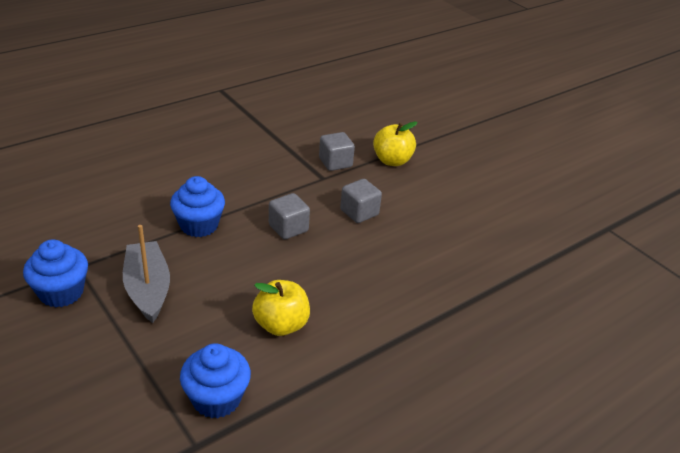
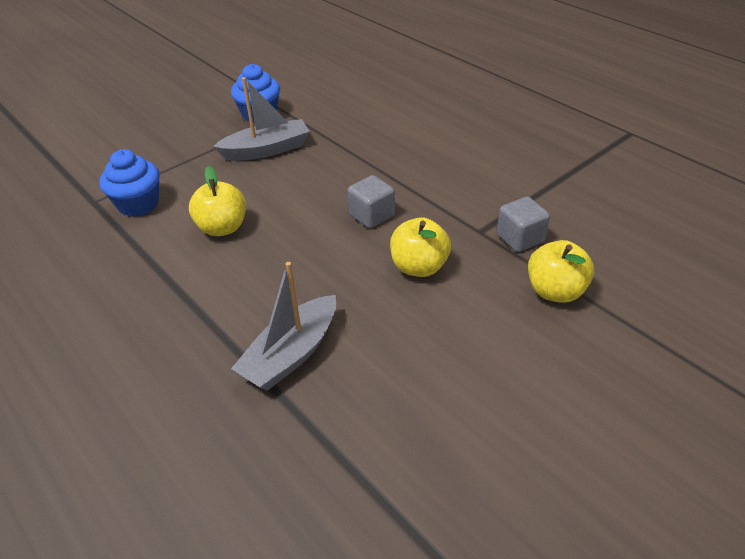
camera: 90 degrees right, 5 degrees up
blue cupcake [170,176,225,237] -> none
grey cube [340,179,382,223] -> yellow apple [390,217,451,277]
none -> grey boat [231,262,336,391]

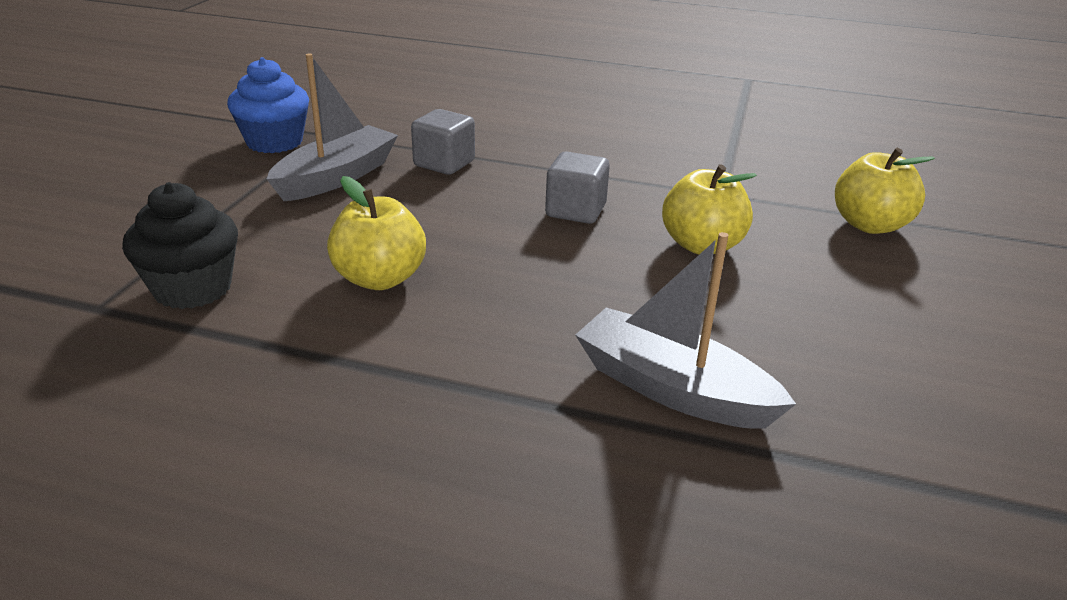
camera: 35 degrees left, 10 degrees down
blue cupcake [99,149,160,217] -> black cupcake [122,182,238,309]
grey boat [231,262,336,391] -> grey boat turned 120 degrees clockwise [575,232,796,429]
grey cube [497,197,550,252] -> grey cube moved to [411,109,475,175]

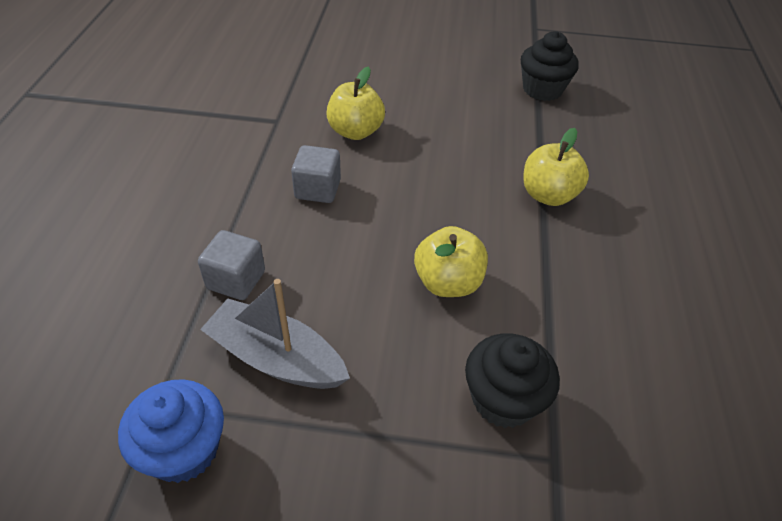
camera: 100 degrees left, 15 degrees up
grey boat [575,232,796,429] -> none
yellow apple [835,148,935,234] -> yellow apple moved to [523,128,589,206]
none -> black cupcake [521,31,579,101]

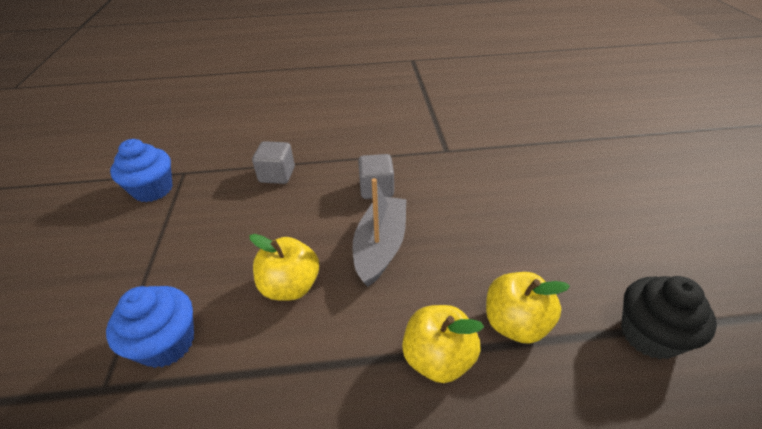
camera: 80 degrees right, 5 degrees down
grey boat [200,279,350,389] -> grey boat moved to [352,178,406,287]
yellow apple [326,66,385,140] -> yellow apple moved to [486,272,570,344]
black cupcake [465,333,560,428] -> blue cupcake [106,286,194,368]

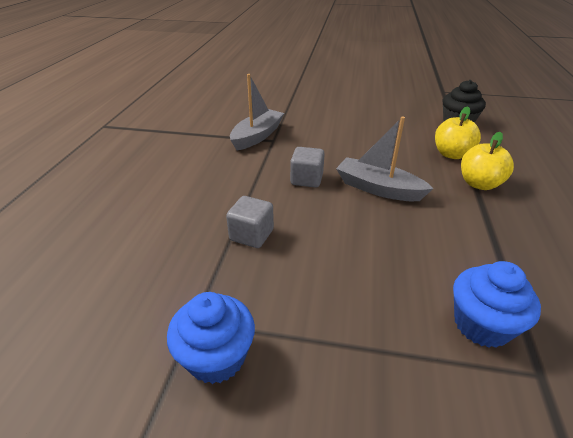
camera: 75 degrees left, 5 degrees down
yellow apple [250,234,319,301] -> none
none -> grey boat [230,74,284,151]

